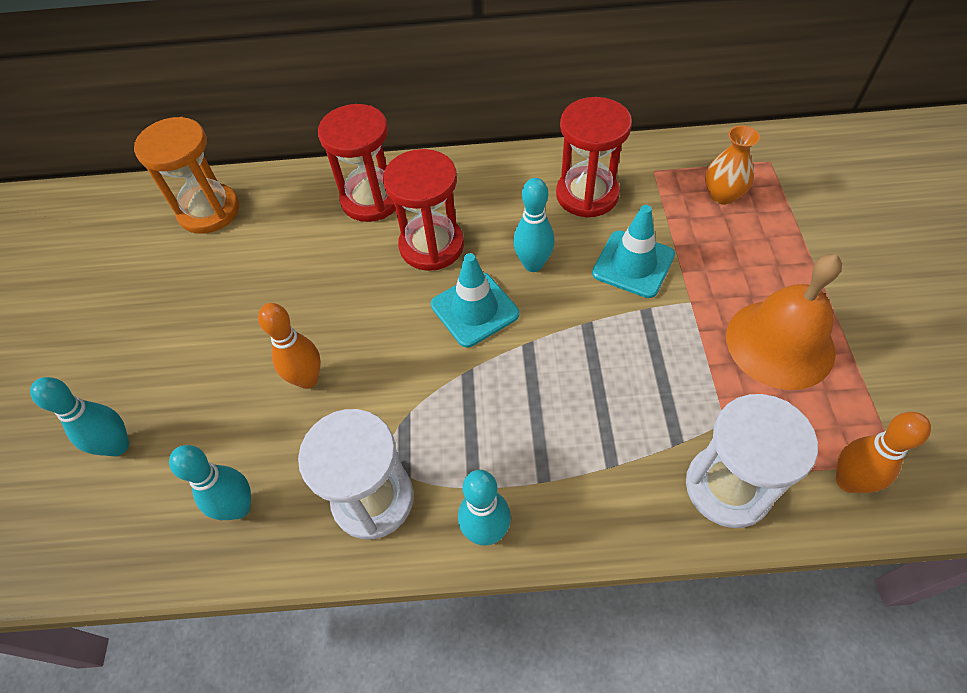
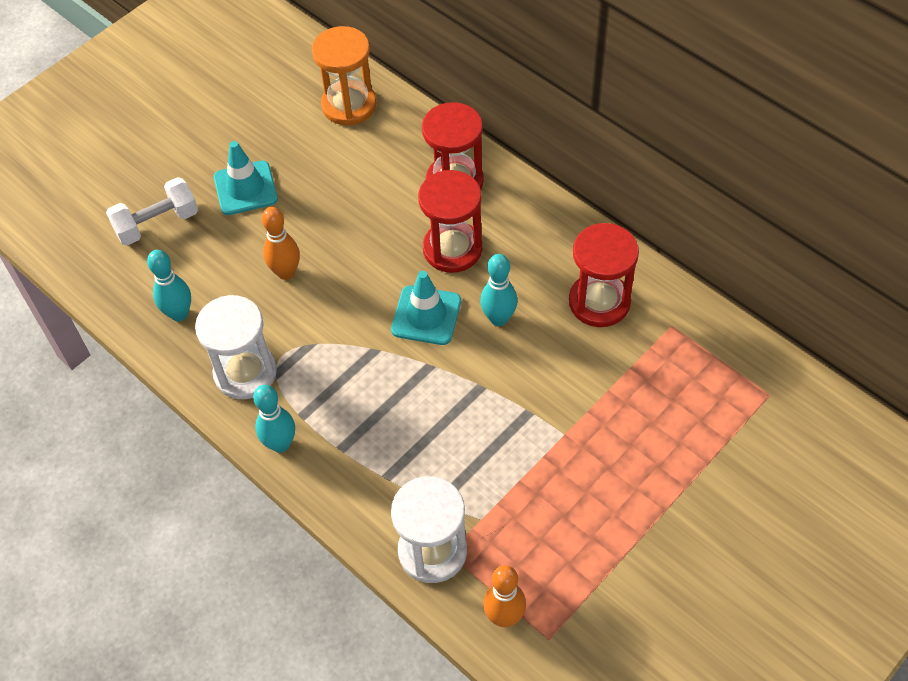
camera: 45 degrees right, 0 degrees up
turquoise bowling pin [30,377,129,456] -> white dumbbell [106,177,198,246]
turquoise traffic cone [592,205,675,298] -> turquoise traffic cone moved to [214,141,278,215]
orange vase [705,125,760,205] -> none
orange bell [726,254,842,390] -> none

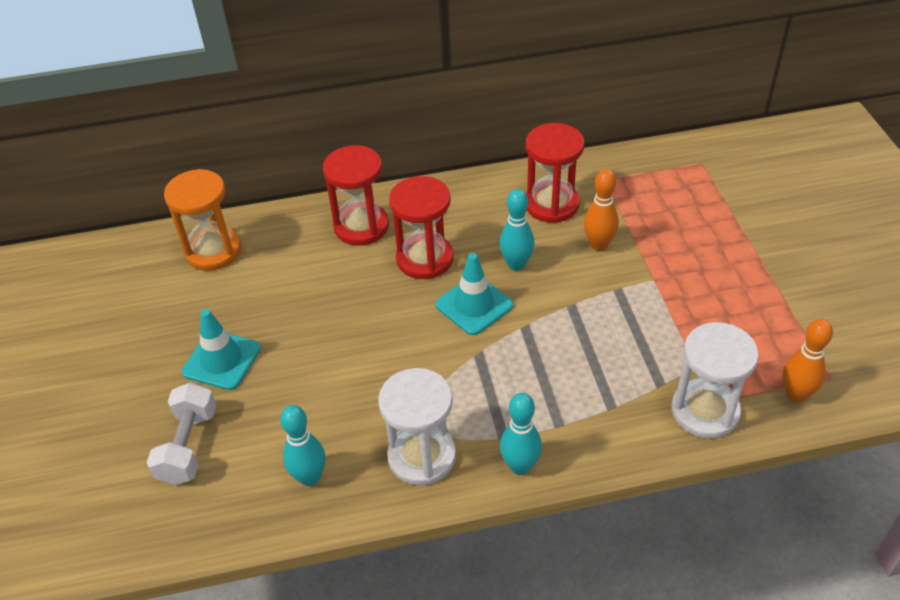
camera: 55 degrees left, 10 degrees down
orange bowling pin [262,207,300,280] -> orange bowling pin moved to [584,169,619,251]

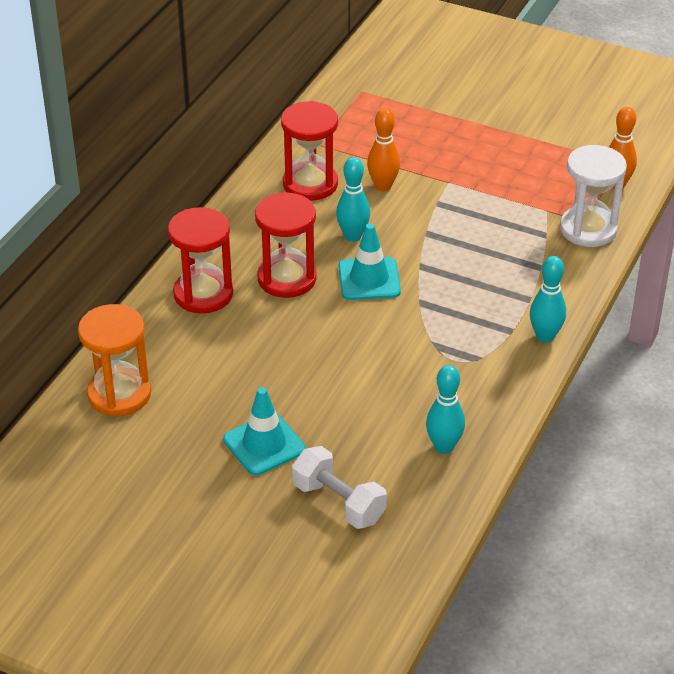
camera: 55 degrees left, 5 degrees down
white hourglass [378,368,456,486] -> none

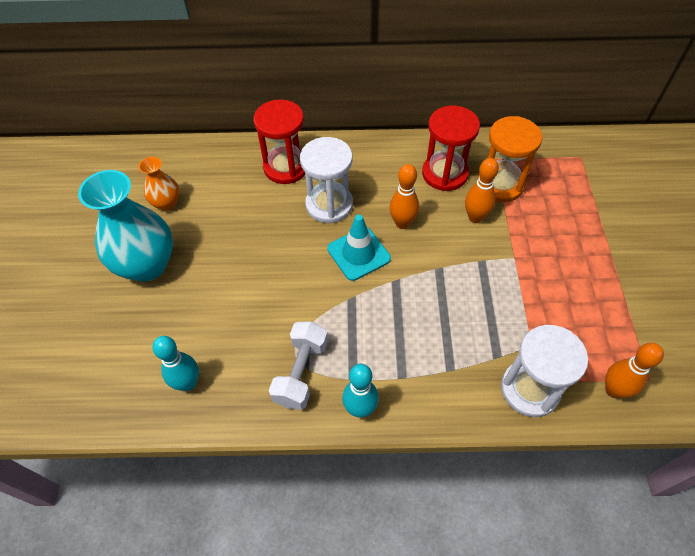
camera: 65 degrees right, 15 degrees up
orange hourglass [78,304,151,416] -> orange hourglass moved to [477,116,542,202]
turquoise traffic cone [223,387,306,475] -> turquoise vase [78,170,173,282]
red hourglass [255,192,317,298] -> white hourglass [300,137,353,223]
white dumbbell [292,446,387,529] -> white dumbbell moved to [269,321,328,410]
turquoise bowling pin [336,157,370,242] -> orange bowling pin [389,164,419,229]
none -> orange vase [139,157,180,211]

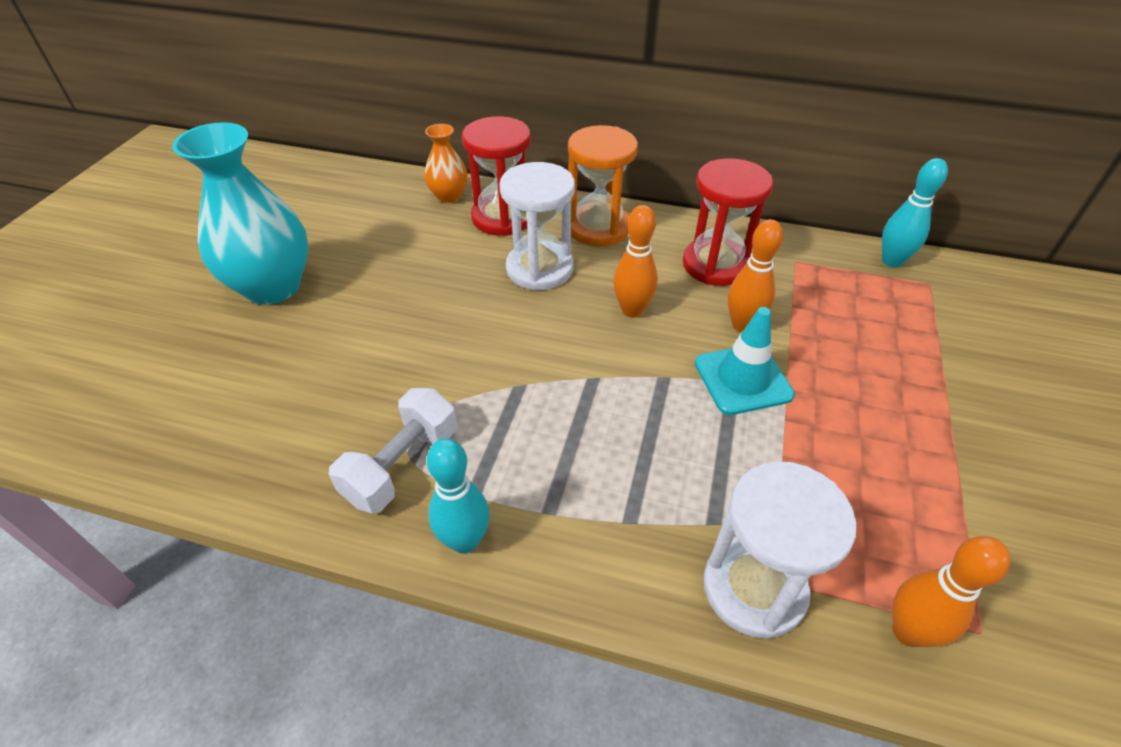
camera: 15 degrees right, 10 degrees down
orange vase [139,157,180,211] -> orange vase moved to [424,124,468,203]
turquoise bowling pin [153,336,199,391] -> turquoise bowling pin moved to [882,158,948,268]
turquoise traffic cone [327,215,391,281] -> turquoise traffic cone moved to [695,307,795,415]
orange hourglass [477,116,542,202] -> orange hourglass moved to [568,125,638,246]

